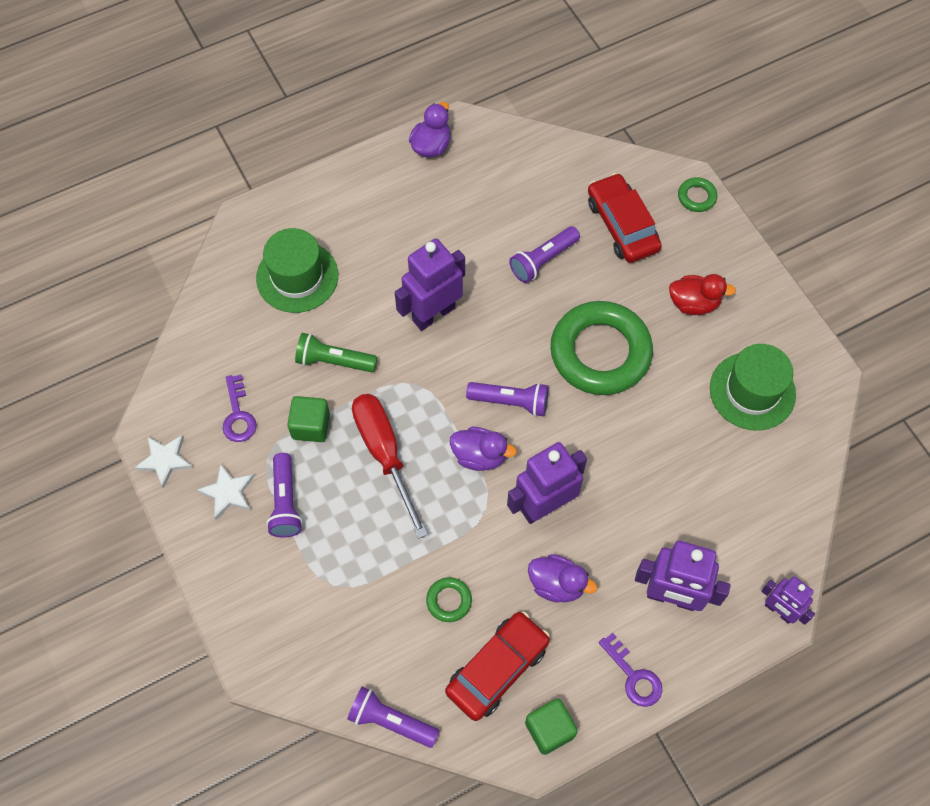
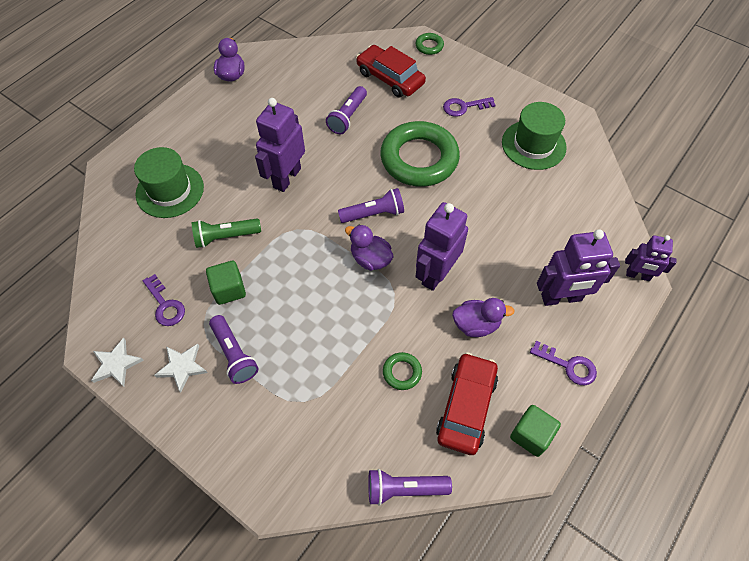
camera: 25 degrees left, 5 degrees down
red screwdriver [352,394,428,539] -> none
purple duck [450,427,517,471] -> purple duck turned 135 degrees counterclockwise [345,225,394,271]
red duck [669,274,736,315] -> purple key [443,97,495,117]

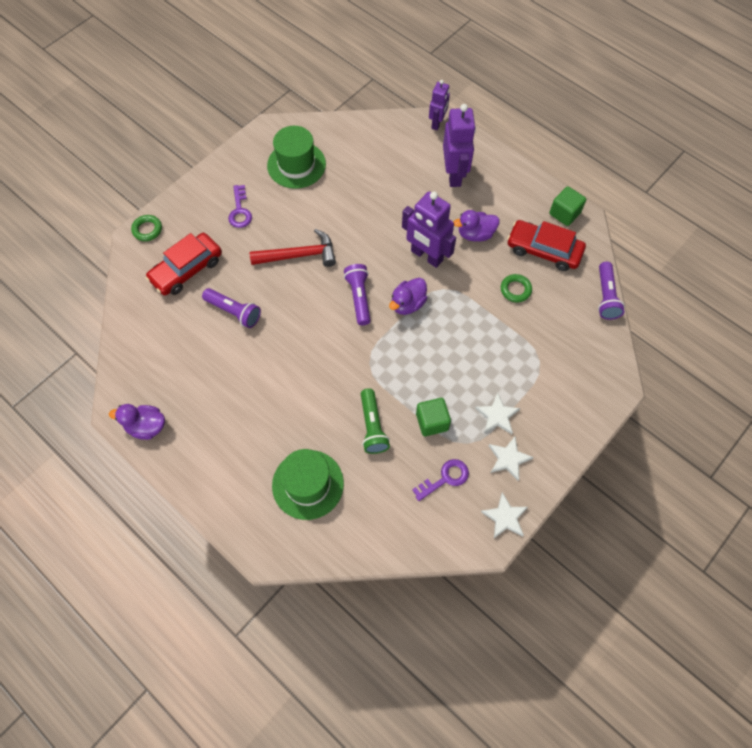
camera: 85 degrees left, 5 degrees up
purple flashlight [209,315,259,384] -> white star [475,393,520,434]
purple robot [255,98,305,192] -> none
green ring [380,121,460,187] -> red hammer [250,229,336,267]
purple duck [452,298,515,337] -> purple duck turned 105 degrees counterclockwise [453,210,500,241]
purple key [530,341,597,385] -> none

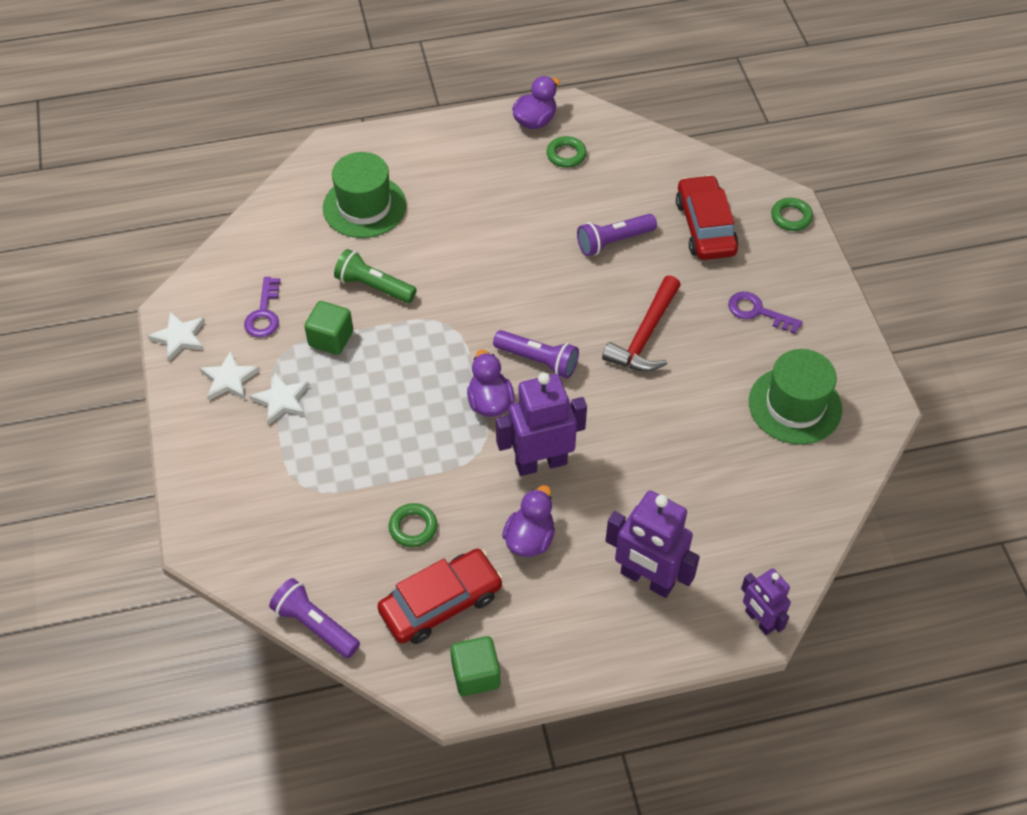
camera: 125 degrees right, 10 degrees down
none -> green ring [547,136,587,168]

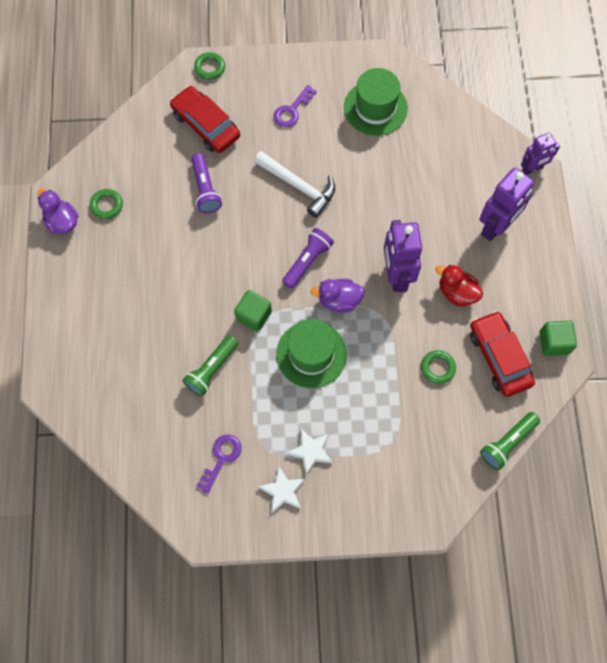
camera: 80 degrees left, 15 degrees up
white star [148,312,205,361] -> none
purple key [244,277,280,338] -> purple key turned 75 degrees counterclockwise [197,435,242,494]
purple flashlight [269,578,360,658] -> green flashlight [480,412,540,470]
green cube [304,301,353,355] -> green cube moved to [234,290,272,332]
green hat [323,152,407,238] -> green hat moved to [276,319,347,388]
purple duck [502,485,555,557] -> red duck [436,264,483,307]
red hammer [602,275,681,372] -> white hammer [254,151,335,218]
red car [676,175,739,260] -> red car turned 45 degrees clockwise [170,86,240,153]

